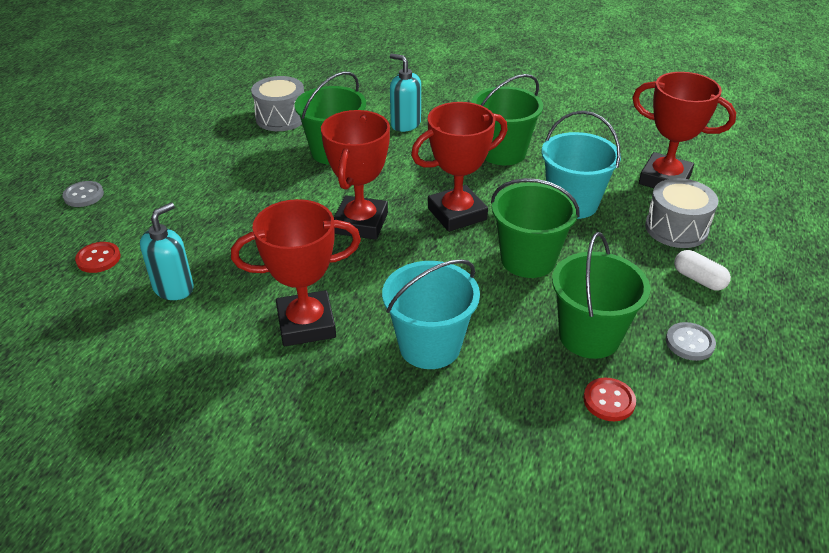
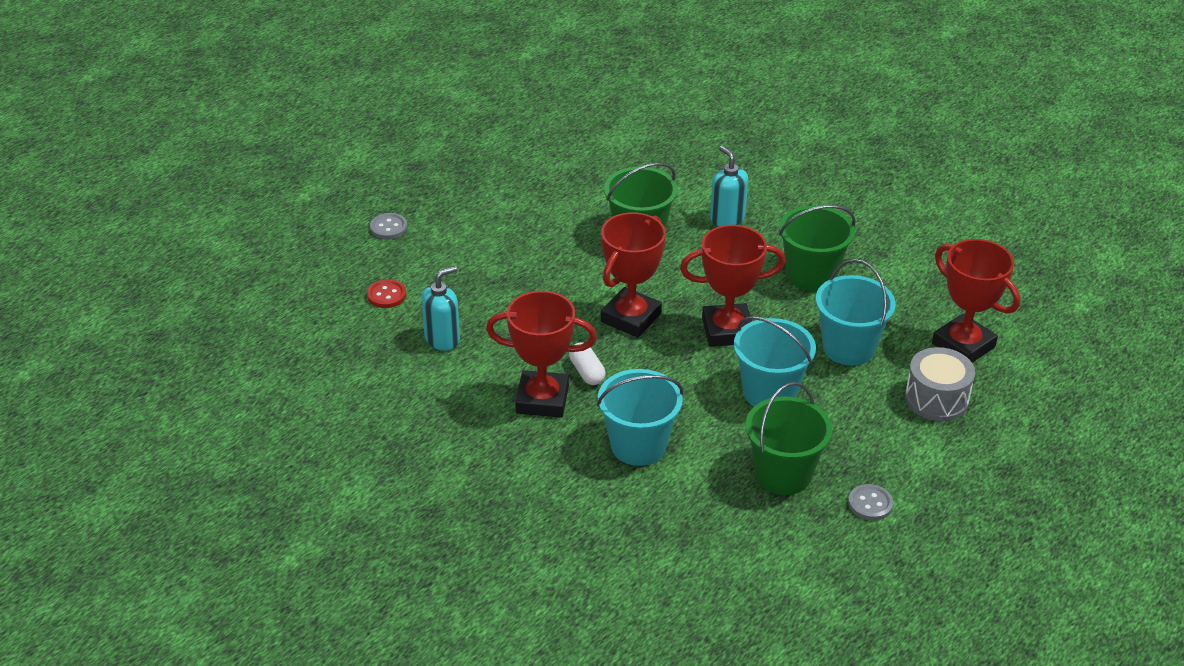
camera: 20 degrees right, 0 degrees up
grey drum [251,76,304,131] -> none
green bucket [491,178,580,278] -> turquoise bucket [734,316,816,406]
red button [583,378,636,421] -> none
white capsule [674,250,731,291] -> white capsule moved to [569,342,606,385]

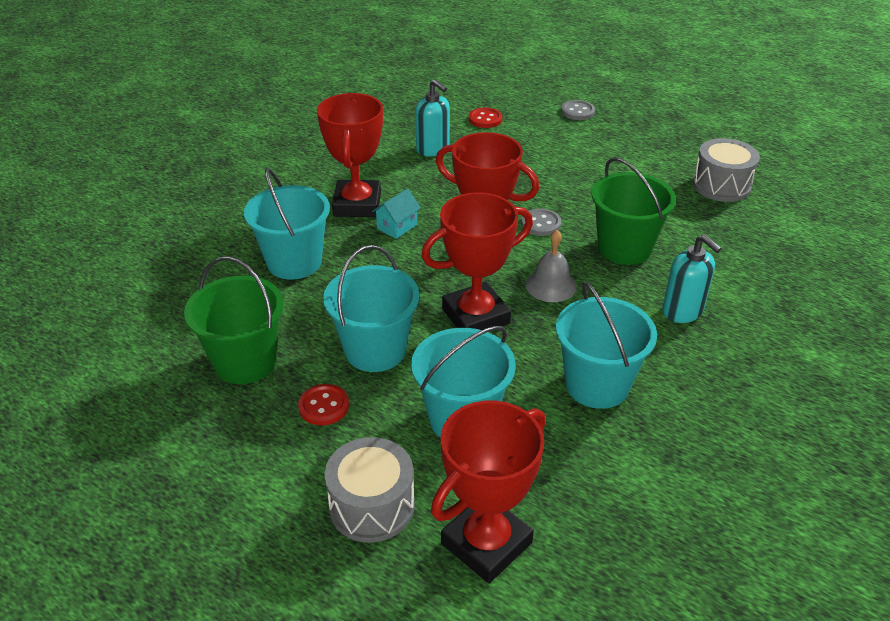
camera: 85 degrees right, 0 degrees up
white capsule [569,342,606,385] -> turquoise house [372,188,421,239]
red trophy [680,225,785,347] -> red trophy turned 75 degrees clockwise [421,192,533,330]
turquoise soap dispenser [710,146,748,226] -> turquoise soap dispenser turned 90 degrees clockwise [662,234,722,323]
green bucket [779,205,856,291] -> turquoise bucket [556,282,657,409]
grey button [848,484,893,521] -> grey button moved to [521,209,561,236]
none -> red button [298,384,349,426]
none -> grey bell [526,230,577,302]
none -> grey drum [692,138,760,202]

